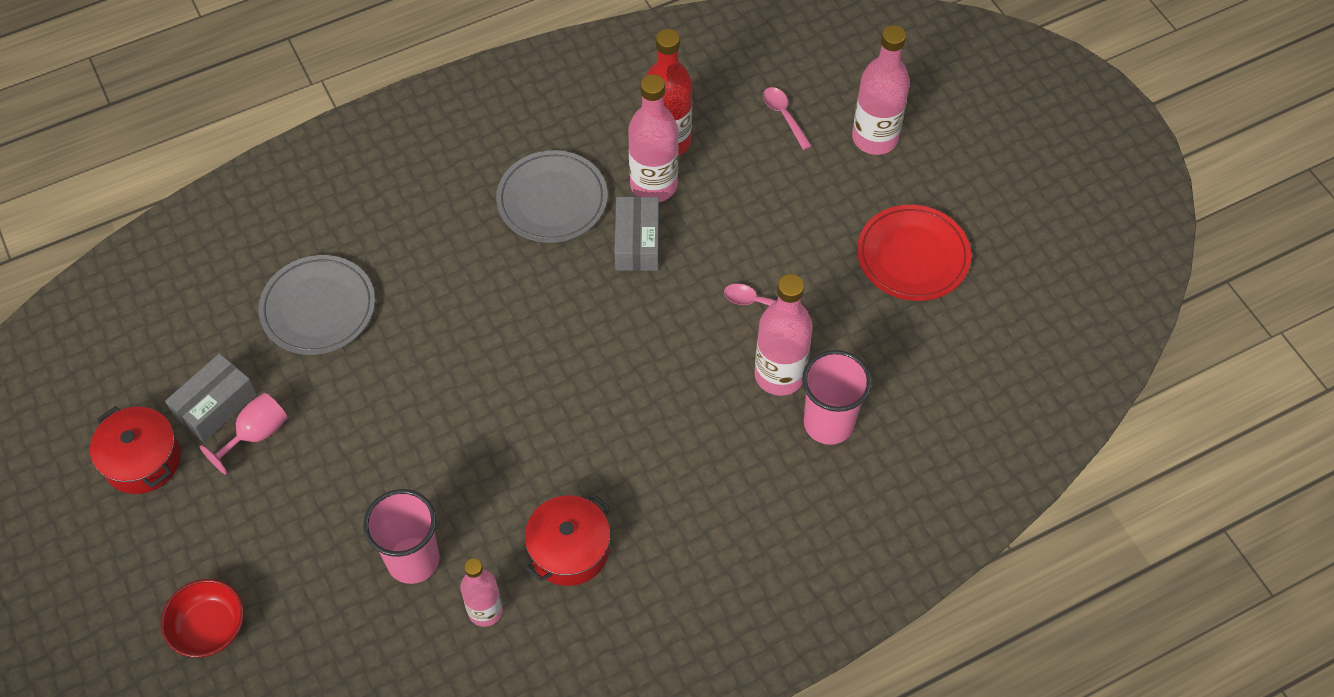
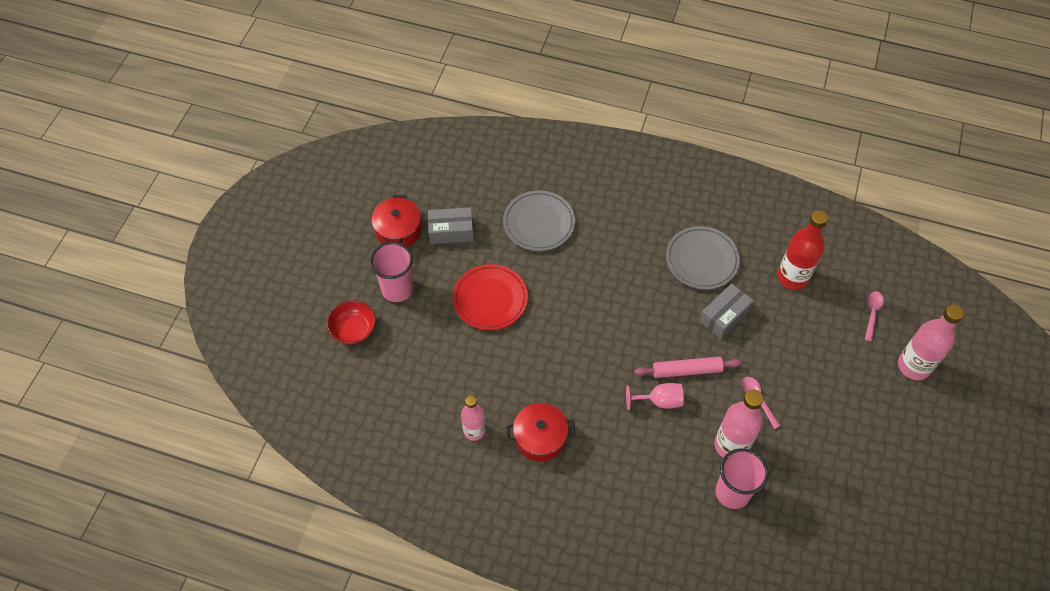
camera: 45 degrees right, 0 degrees up
pink goblet [200,393,288,475] -> pink goblet moved to [626,383,684,410]
pink cup [363,489,440,584] -> pink cup moved to [370,242,413,302]
pink bottle [628,74,678,202] -> none
red plate [857,205,971,301] -> red plate moved to [453,264,528,330]
none -> pink rolling pin [634,357,742,378]

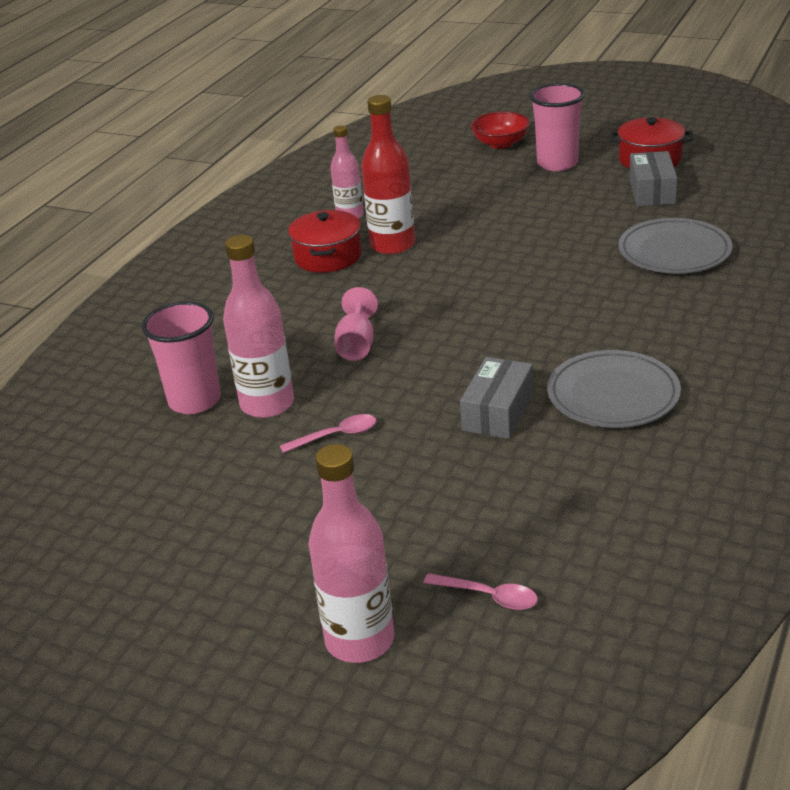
camera: 100 degrees right, 25 degrees down
red plate [453,264,528,330] -> none
pink rolling pin [634,357,742,378] -> none
grey box [699,283,754,339] -> grey box turned 60 degrees clockwise [460,357,533,439]
red bottle [777,210,828,290] -> red bottle moved to [362,95,415,255]

